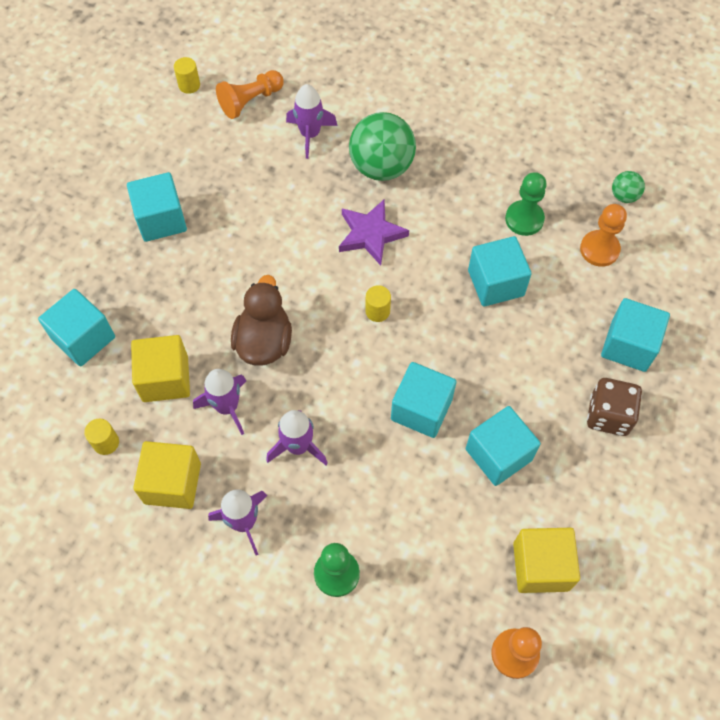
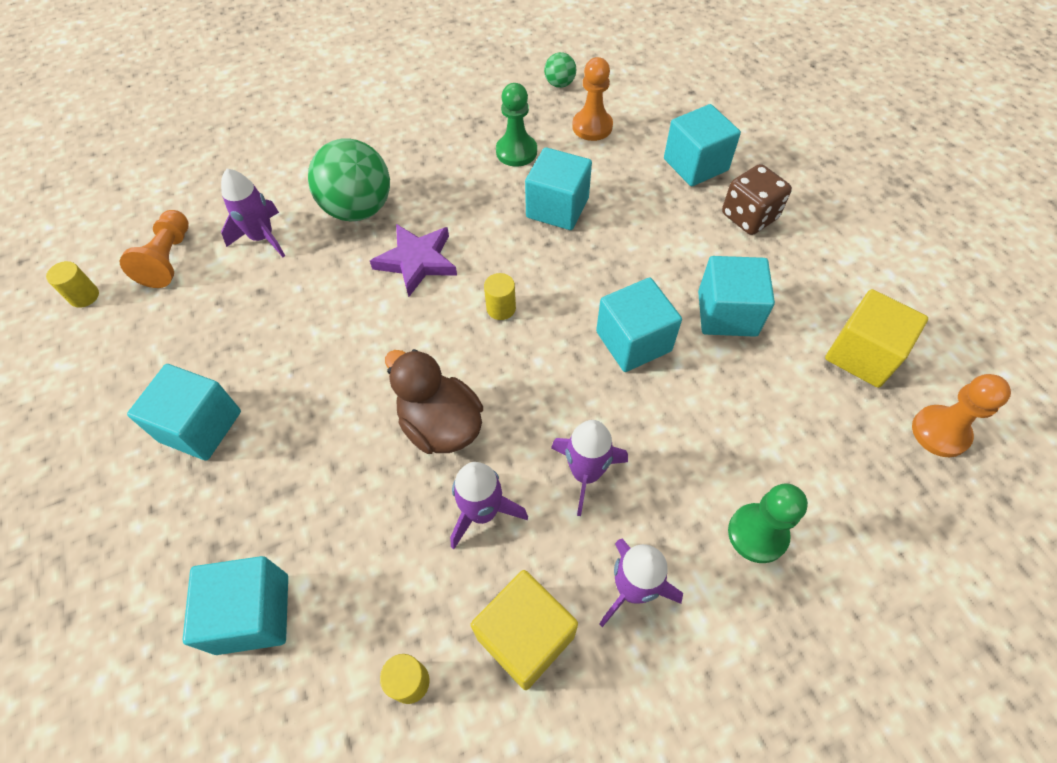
camera: 50 degrees left, 5 degrees down
yellow cube [131,335,190,402] -> none

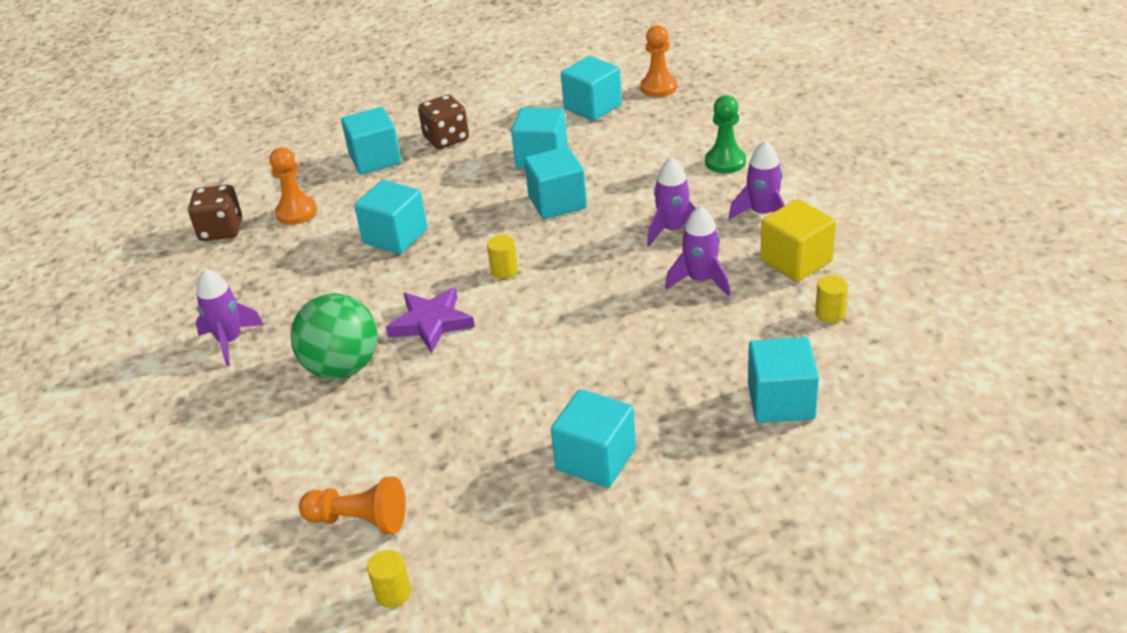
camera: 80 degrees left, 20 degrees down
purple rocket [221,169,285,257] -> purple rocket moved to [196,268,264,366]
brown duck [385,349,483,454] -> none
green pawn [496,83,537,167] -> none
green ball [544,52,576,88] -> brown dice [188,185,242,241]
yellow cube [825,289,928,388] -> turquoise cube [561,56,622,121]

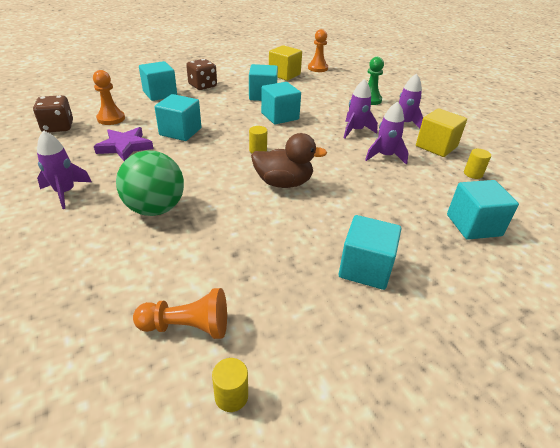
camera: 15 degrees left, 0 degrees up
purple star [386,287,475,353] -> purple star moved to [94,127,153,161]
turquoise cube [561,56,622,121] -> yellow cube [269,45,302,81]
none -> brown duck [251,133,327,188]

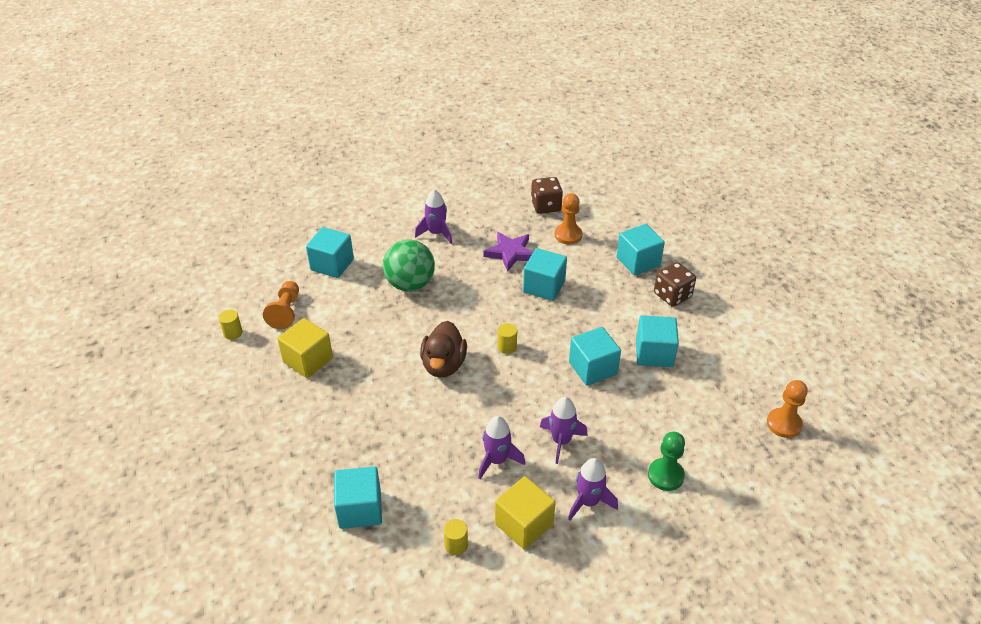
camera: 95 degrees right, 5 degrees up
yellow cube [269,45,302,81] -> yellow cube moved to [277,318,333,378]
turquoise cube [339,215,401,290] -> turquoise cube moved to [306,227,354,278]

